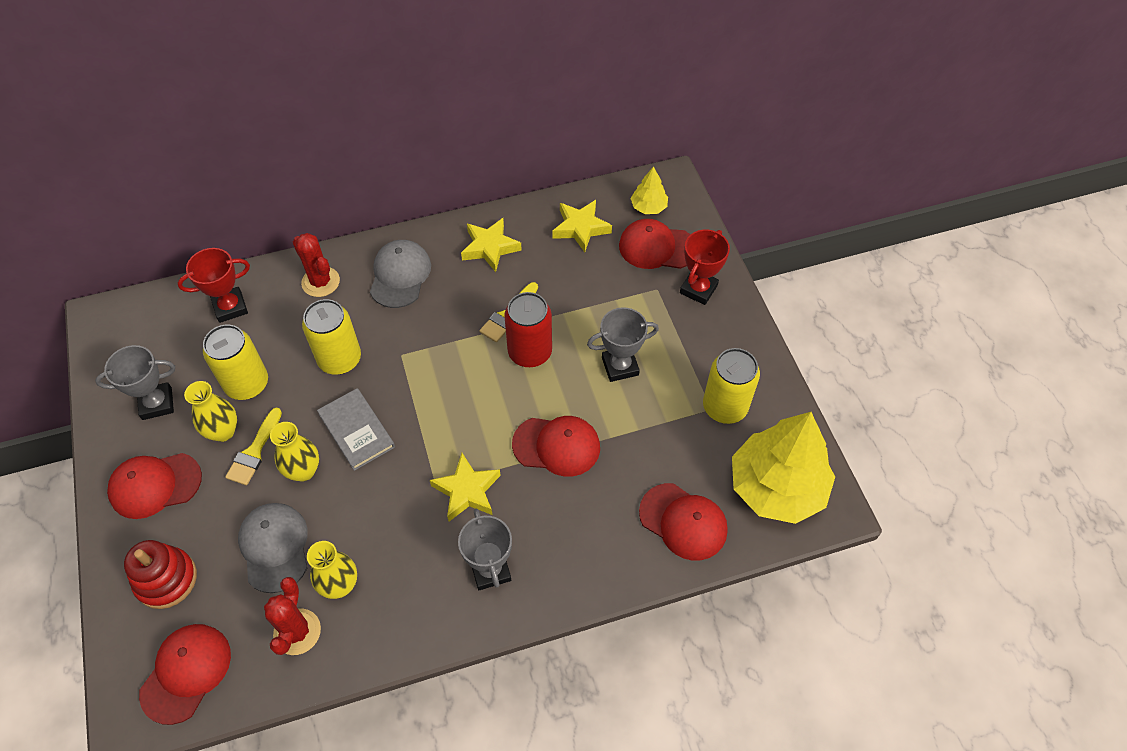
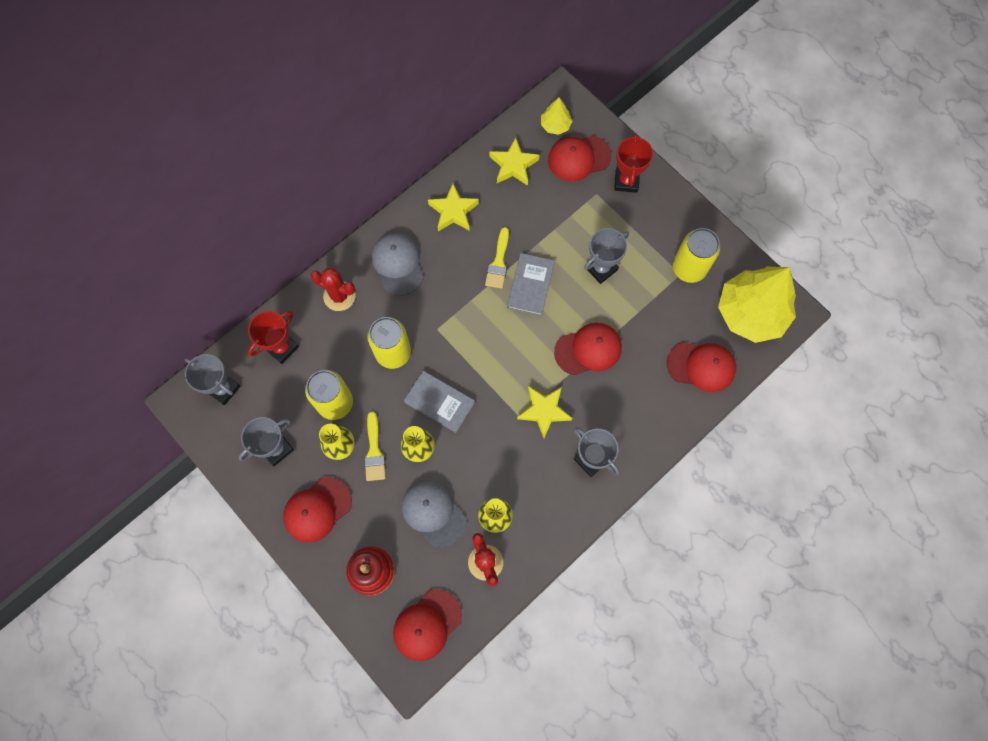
camera: 25 degrees left, 15 degrees up
red cap [139,624,231,725] -> red cap turned 135 degrees counterclockwise [393,589,462,661]
red can [504,292,552,367] -> grey book [507,253,555,316]
none -> grey trophy [184,354,241,405]

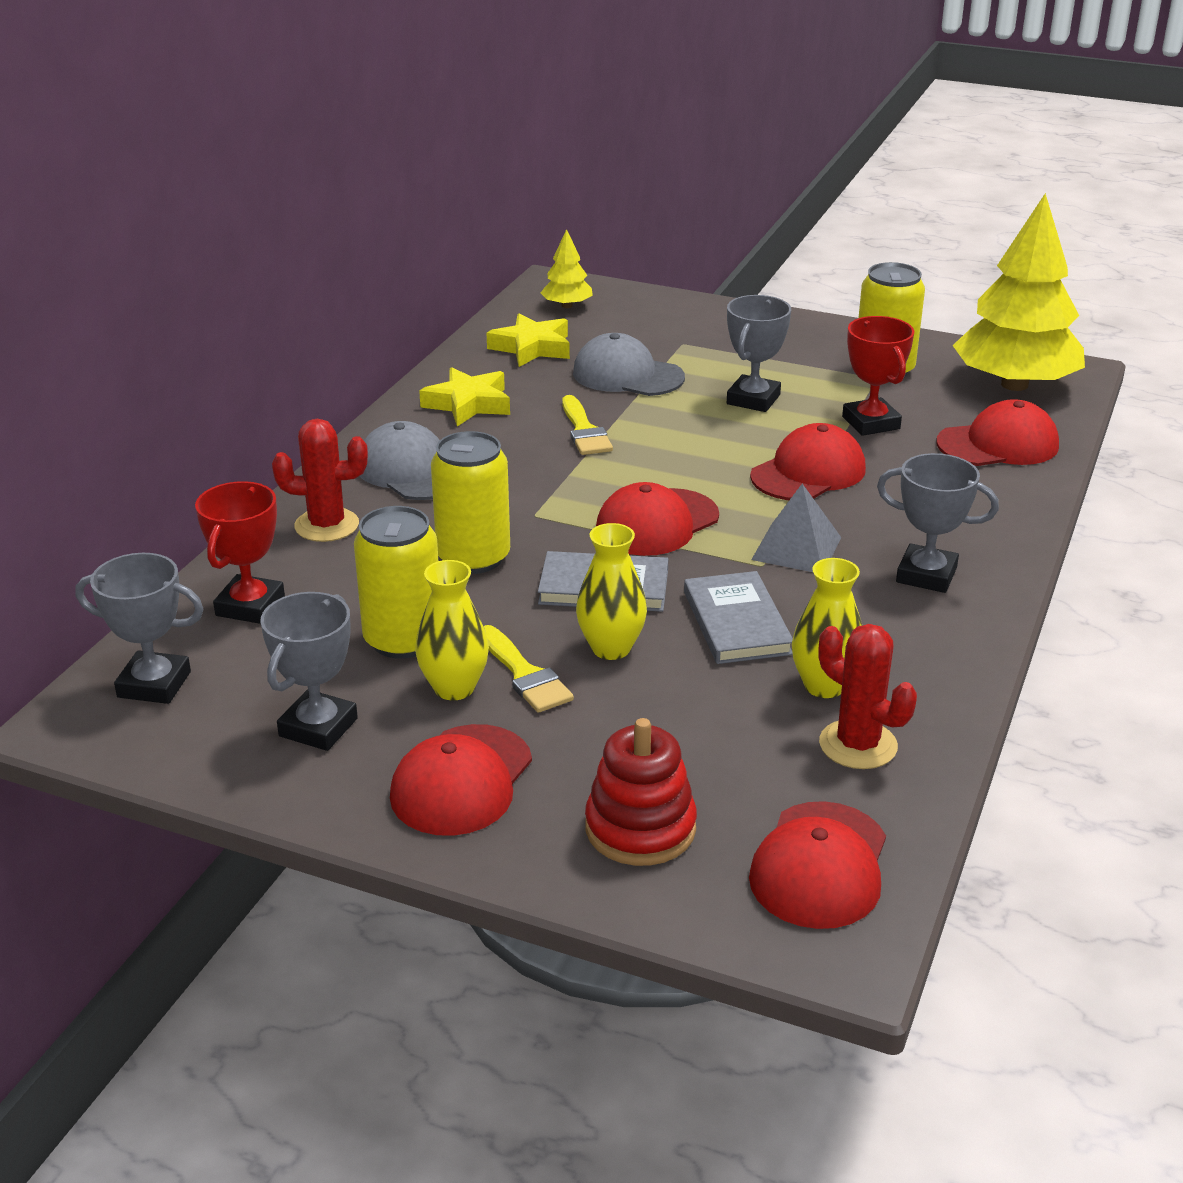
camera: 25 degrees left, 40 degrees down
grey cap [402,480,466,548] -> grey cap moved to [573,333,685,396]
grey book [507,253,555,316] -> grey book moved to [684,571,793,664]
yellow star [517,386,572,438] -> grey pyramid [751,484,842,572]
red cap [548,135,612,182] -> red cap moved to [596,482,719,556]
red trophy [614,133,653,193] -> red trophy moved to [842,316,914,436]

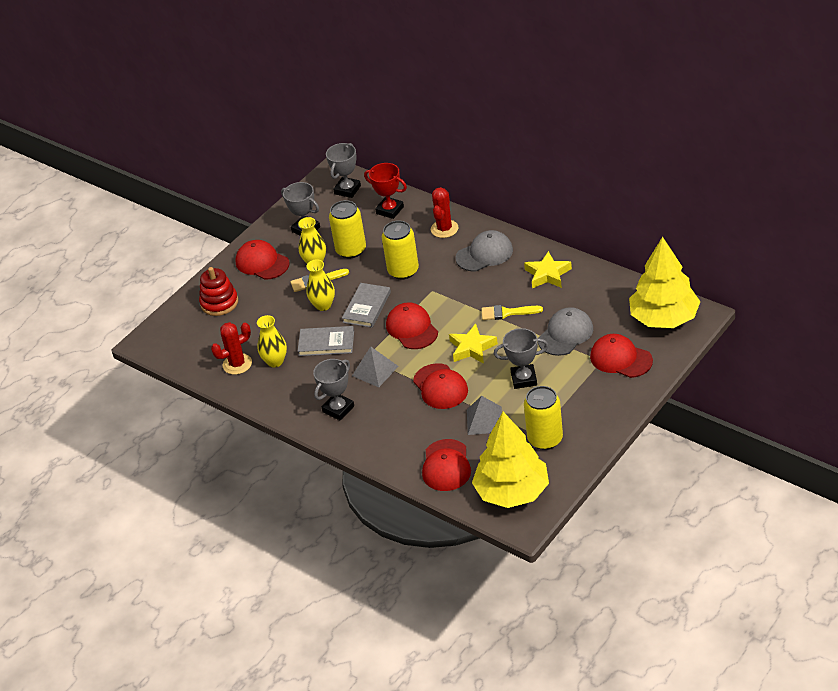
camera: 110 degrees right, 10 degrees up
yellow star [487,313,570,367] -> yellow star moved to [449,324,498,364]
yellow tree [541,229,593,308] -> yellow tree [629,237,701,328], size x2.24
grey trophy [727,295,791,412] -> grey trophy turned 45 degrees counterclockwise [494,328,548,389]
red cap [749,801,886,929] -> red cap moved to [590,334,653,378]
red trophy [842,316,914,436] -> grey pyramid [467,396,502,435]

